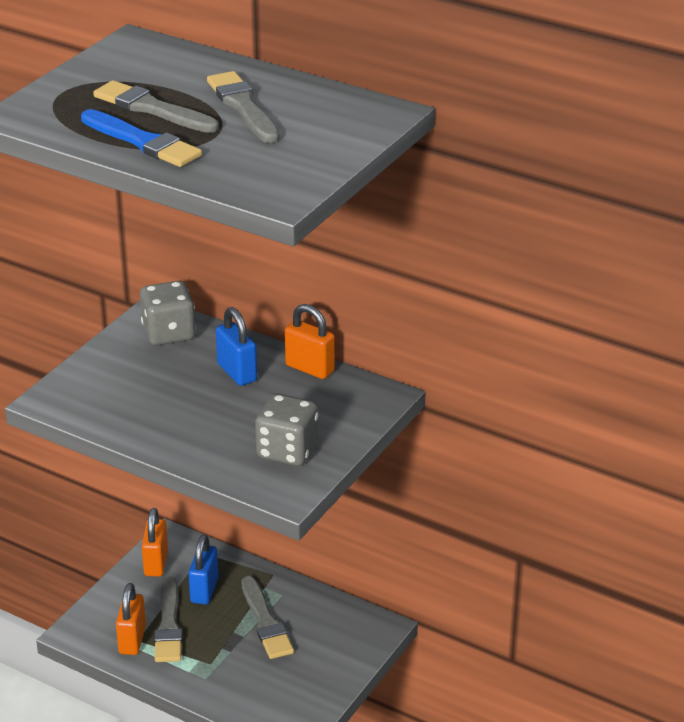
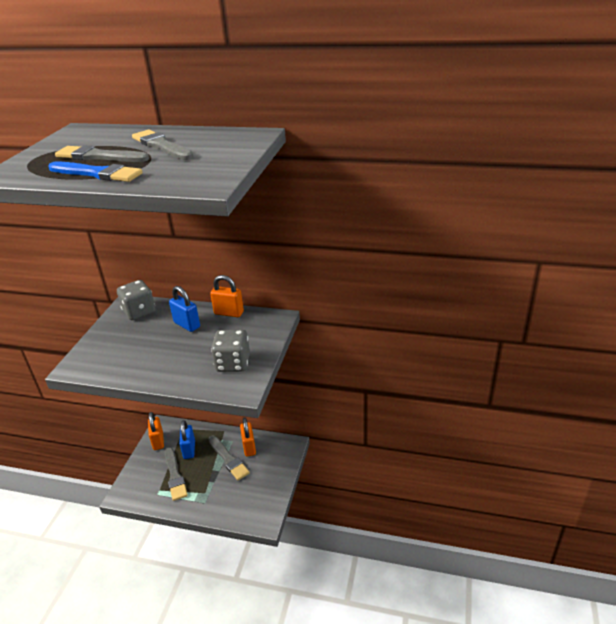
camera: 15 degrees left, 0 degrees up
orange padlock [116,583,146,655] -> orange padlock moved to [240,418,256,457]

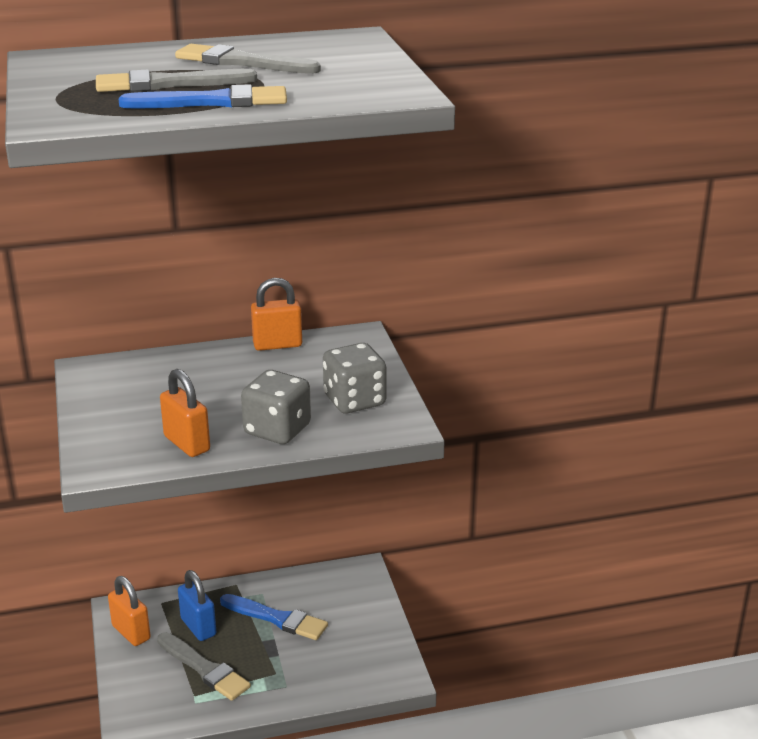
camera: 30 degrees left, 5 degrees down
grey dice [117,280,156,320] -> grey dice moved to [241,370,311,444]
blue padlock [169,286,200,332] -> none
grey brush [208,436,250,480] -> blue brush [220,594,328,640]
orange padlock [240,418,256,457] -> orange padlock moved to [160,369,210,457]

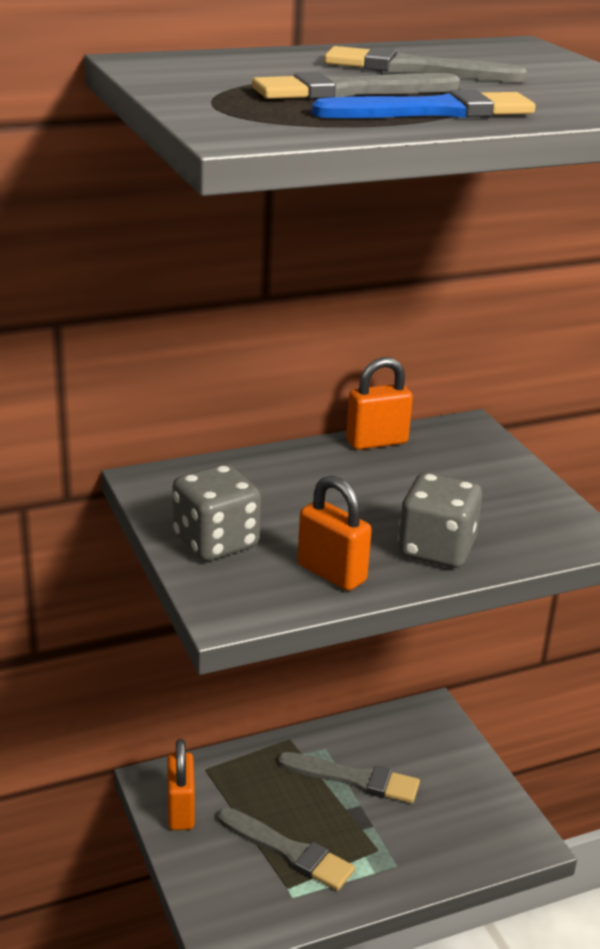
camera: 10 degrees left, 0 degrees up
orange padlock [108,576,151,646] -> orange padlock turned 45 degrees clockwise [167,739,195,830]
blue padlock [178,570,216,641] -> none
blue brush [220,594,328,640] -> grey brush [278,752,420,803]
grey dice [323,343,387,413] -> grey dice moved to [172,464,261,561]

